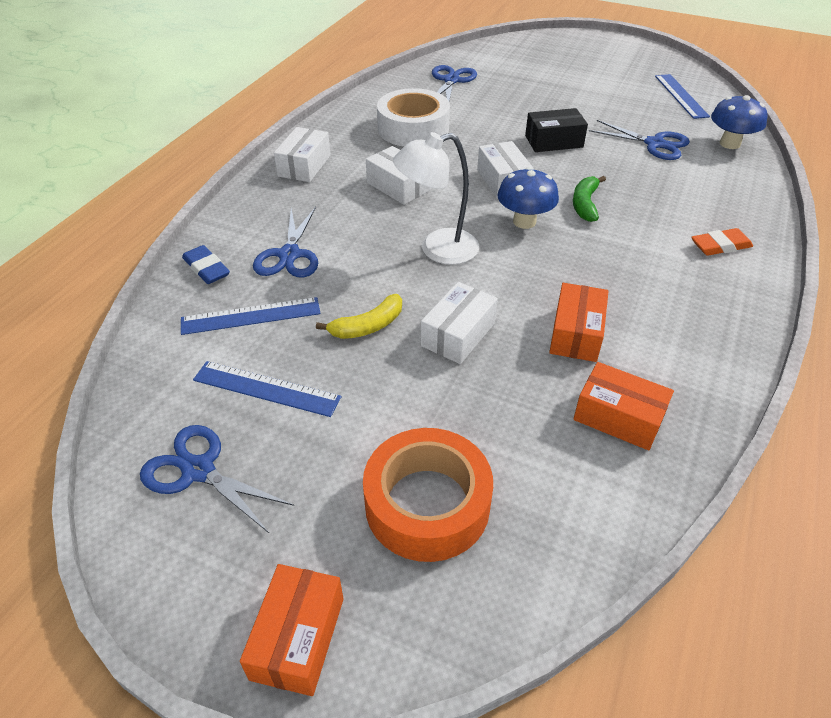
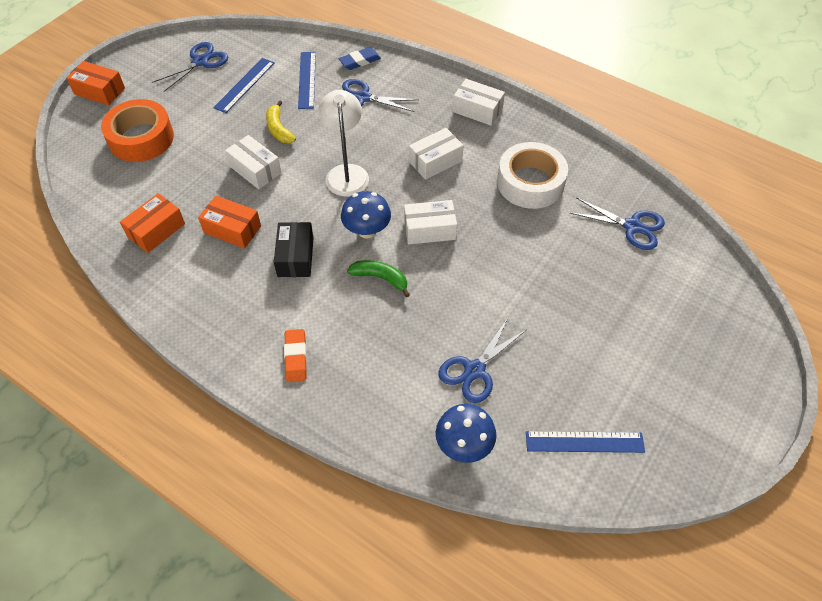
camera: 100 degrees right, 10 degrees up
black box [525,108,588,152] -> black box moved to [274,222,314,277]

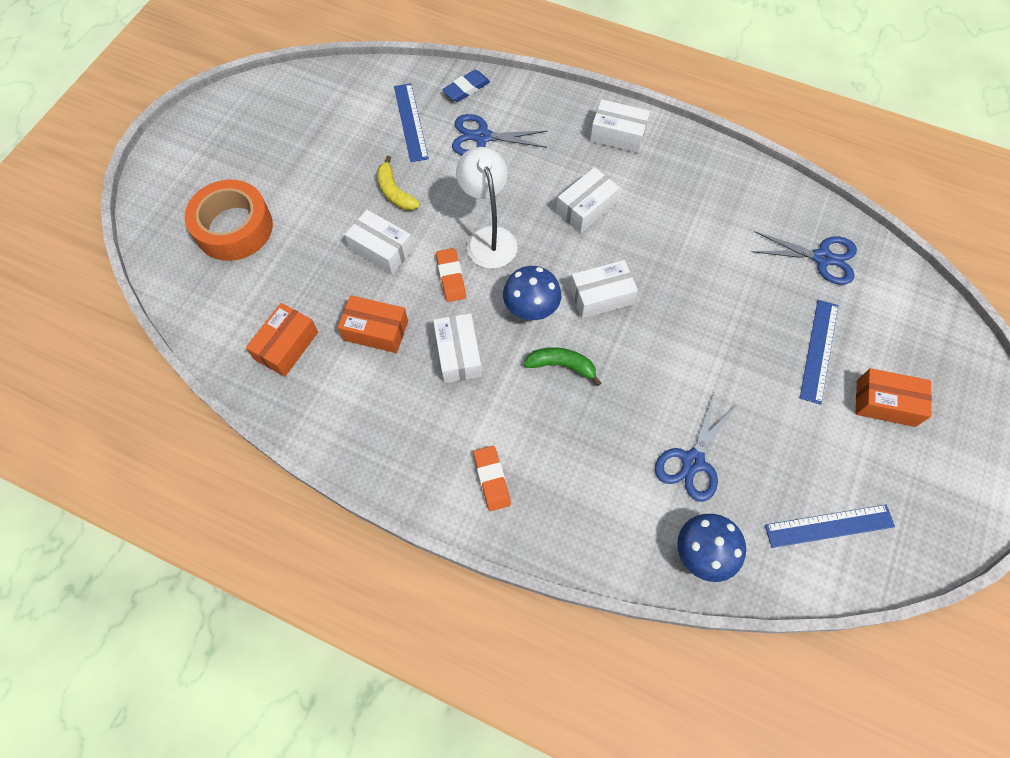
camera: 10 degrees left, 10 degrees up
orange box [67,61,125,105] -> orange box moved to [856,368,932,427]
blue scissors [152,42,228,92] -> none
blue ruler [213,58,275,113] -> blue ruler moved to [800,300,838,405]
black box [274,222,314,277] -> white box [433,313,482,383]
white tape [497,142,568,209] -> none
none -> orange eraser [436,248,466,302]

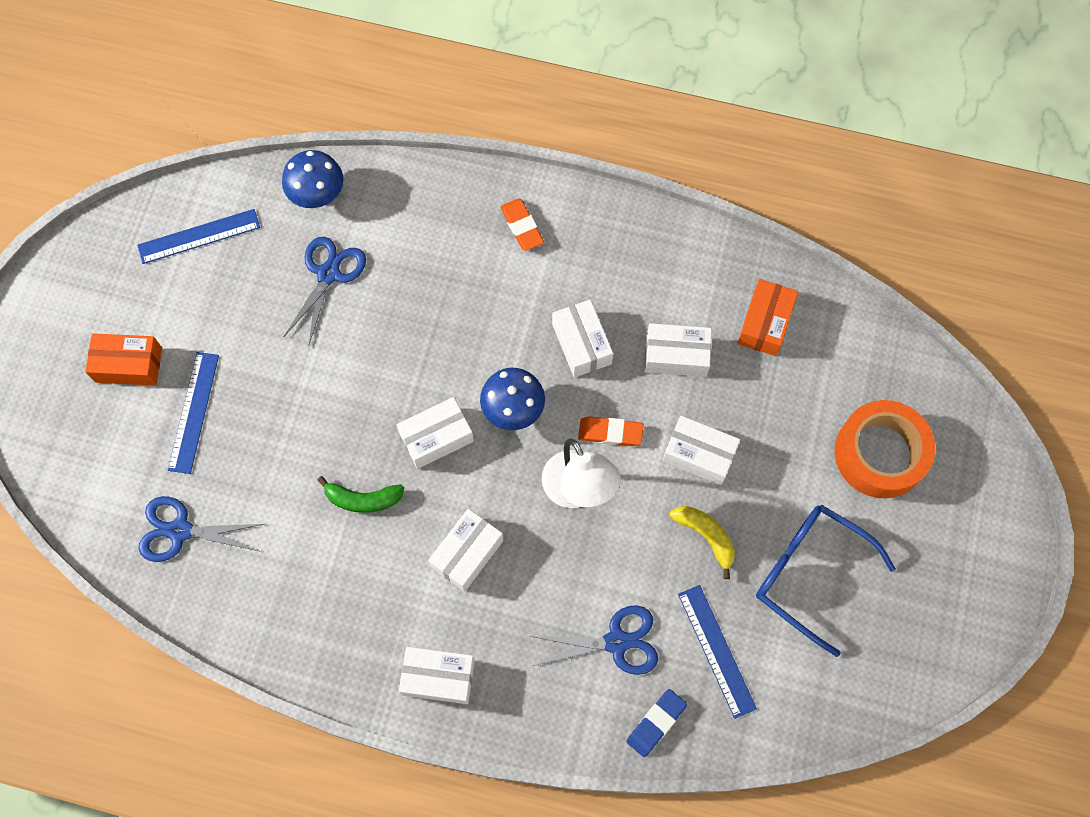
camera: 170 degrees right, 5 degrees up
orange box [338,295,408,353] -> white box [645,323,712,377]
orange eraser [436,248,466,302] -> orange eraser turned 60 degrees counterclockwise [578,416,644,446]
green banana [524,347,601,386] -> green banana moved to [318,476,404,513]
none -> blue glasses [756,505,896,657]

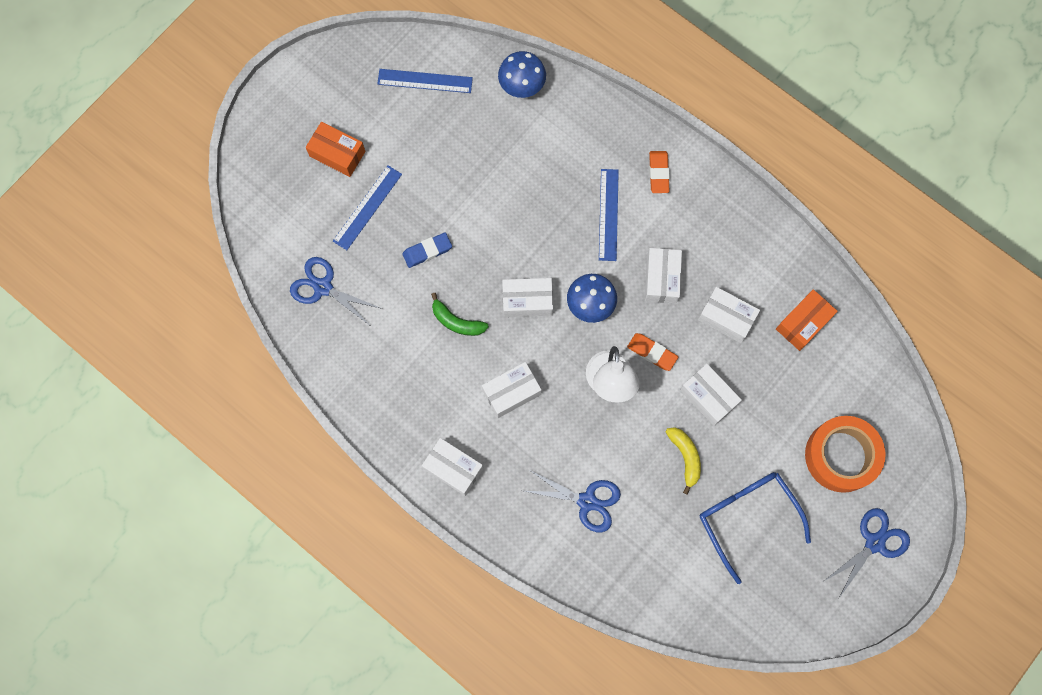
camera: 25 degrees right, 5 degrees up
blue scissors [284,237,366,344] -> blue scissors moved to [824,508,910,598]
blue eraser [626,689,687,757] -> blue eraser moved to [402,232,452,268]
blue ruler [678,585,757,719] -> blue ruler moved to [599,169,619,261]

